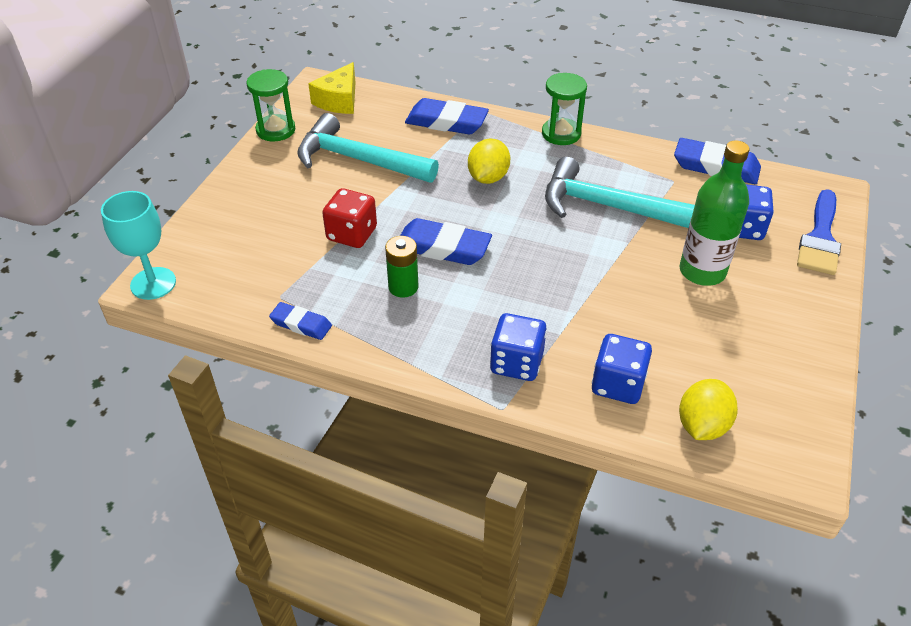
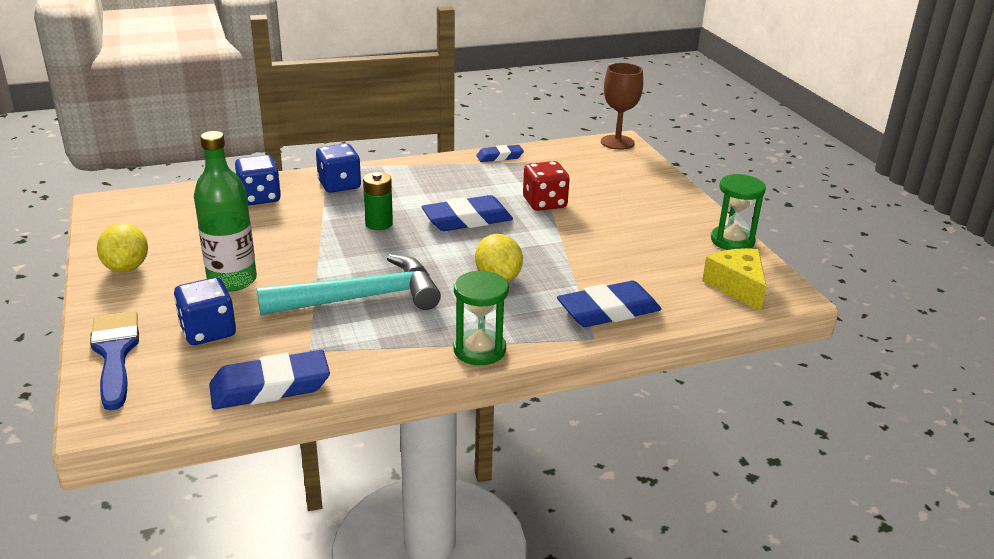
camera: 140 degrees right, 15 degrees down
turquoise goblet [101,191,176,300] -> brown goblet [601,63,643,150]
turquoise hammer [297,113,439,183] -> none
green battery [385,236,419,298] -> green battery moved to [363,172,393,230]
yellow lemon [679,379,738,440] -> yellow lemon moved to [97,223,148,273]

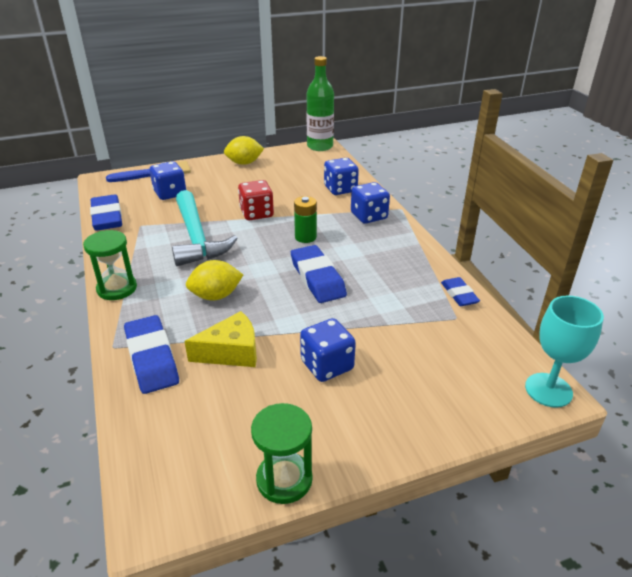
camera: 90 degrees right, 5 degrees up
green bottle [194,131,257,292] -> green bottle moved to [307,56,334,151]
red dice [523,161,570,211] -> red dice moved to [238,180,274,220]
brown goblet [601,63,643,150] -> turquoise goblet [525,296,604,408]
yellow cheese [702,248,767,311] -> yellow cheese moved to [184,311,257,367]
none -> blue dice [300,318,356,382]

